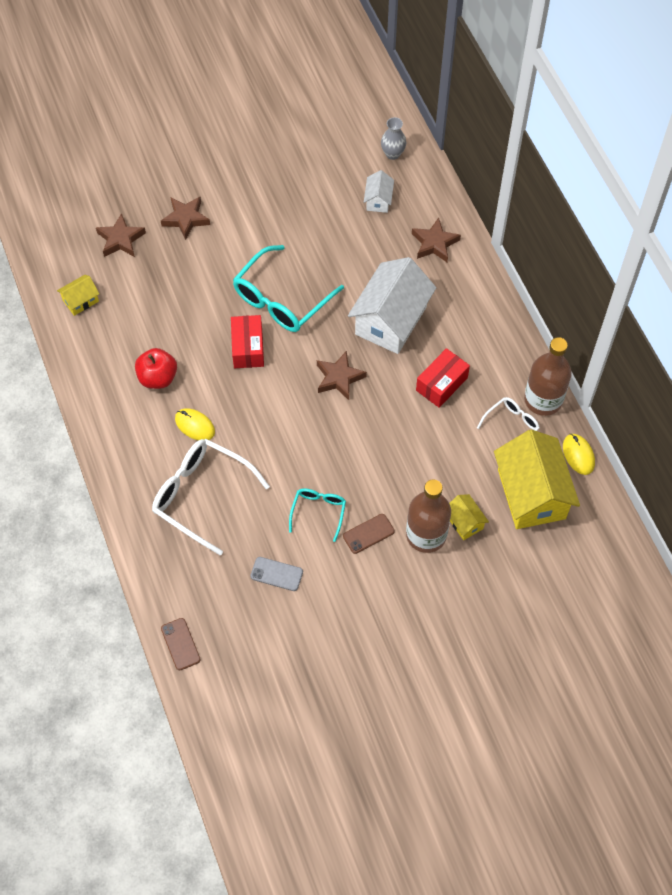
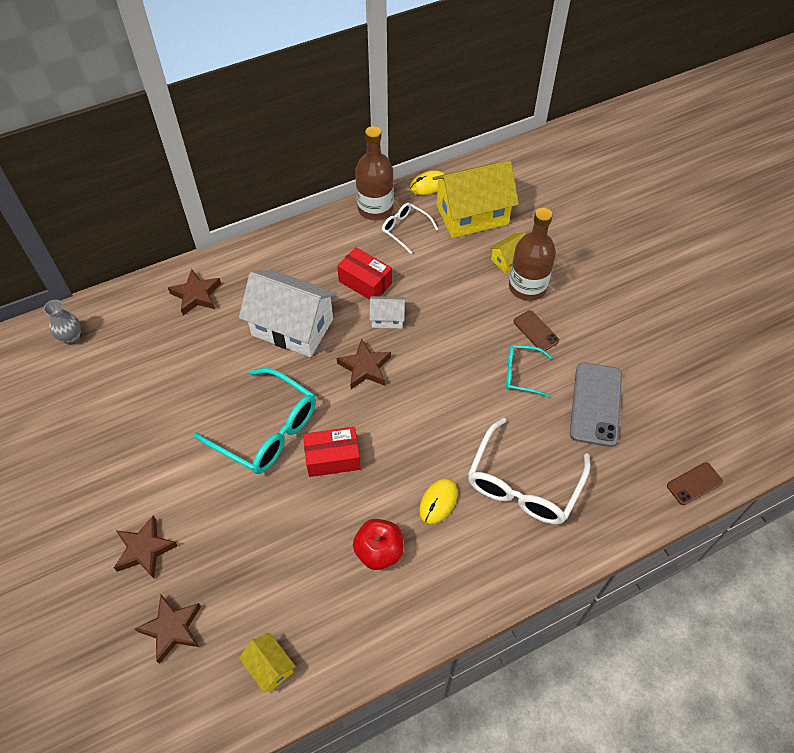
camera: 95 degrees left, 5 degrees down
grey phone [251,557,303,591] -> grey phone [570,362,622,447], size x1.81
white house [364,170,394,213] -> white house moved to [369,296,405,329]

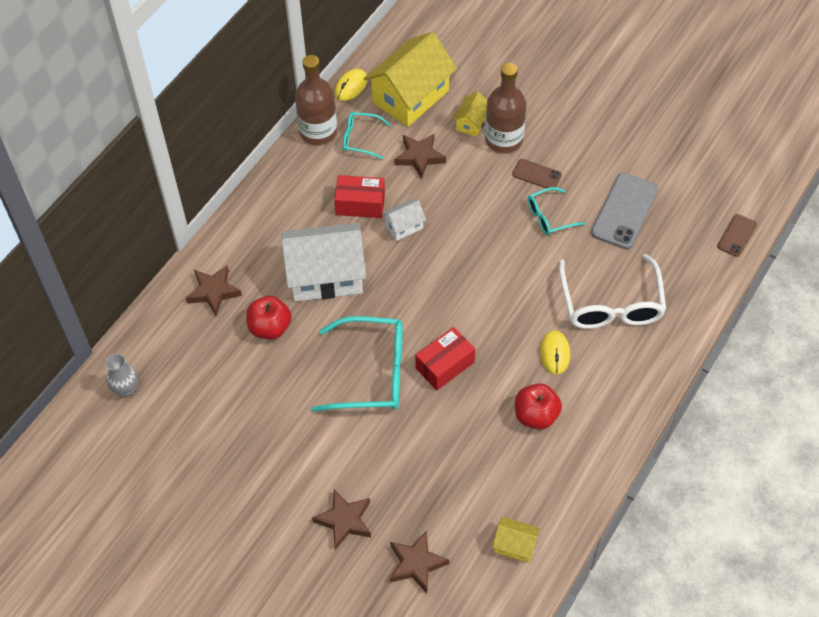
camera: 30 degrees left, 0 degrees up
brown star [337,339,391,389] -> brown star moved to [394,134,446,178]
white glasses [382,203,438,254] -> turquoise glasses [343,112,391,159]
grey phone [570,362,622,447] -> grey phone turned 45 degrees clockwise [591,173,658,249]
none -> red apple [246,296,291,339]

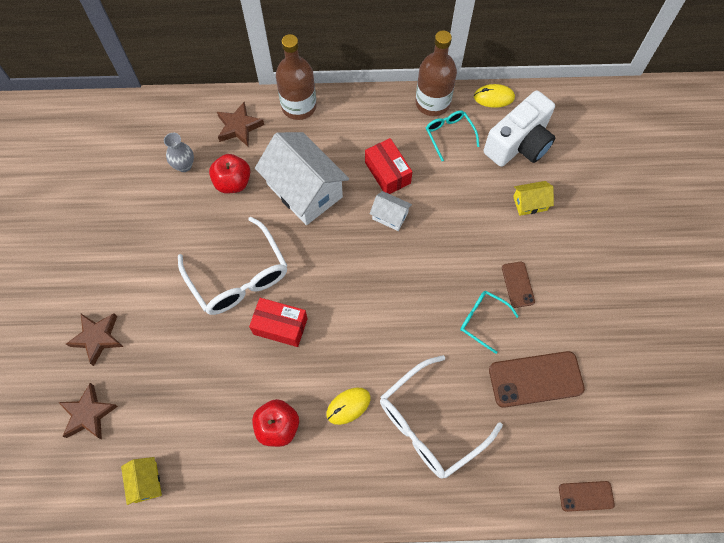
camera: 55 degrees right, 10 degrees up
grey vase [106,354,138,397] -> grey vase moved to [164,133,194,172]
turquoise glasses [312,316,403,412] -> white glasses [178,217,288,315]
yellow house [364,32,457,127] -> white camera [484,90,555,167]
brown star [394,134,446,178] -> none
brown bottle [485,63,526,153] -> brown bottle moved to [276,34,317,120]
grey phone [591,173,658,249] -> brown phone [489,351,585,408]

